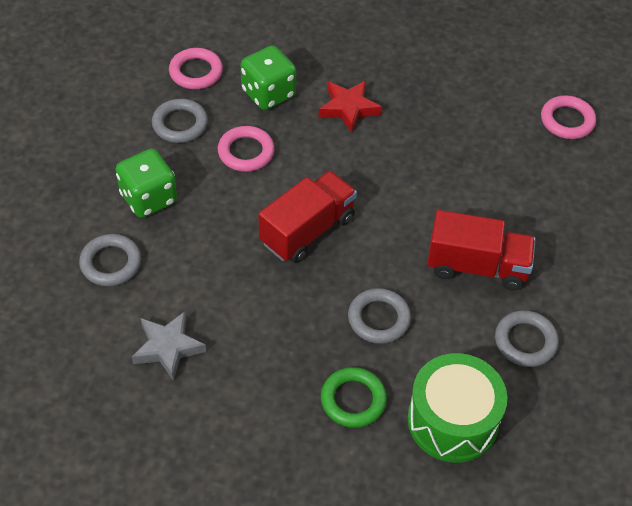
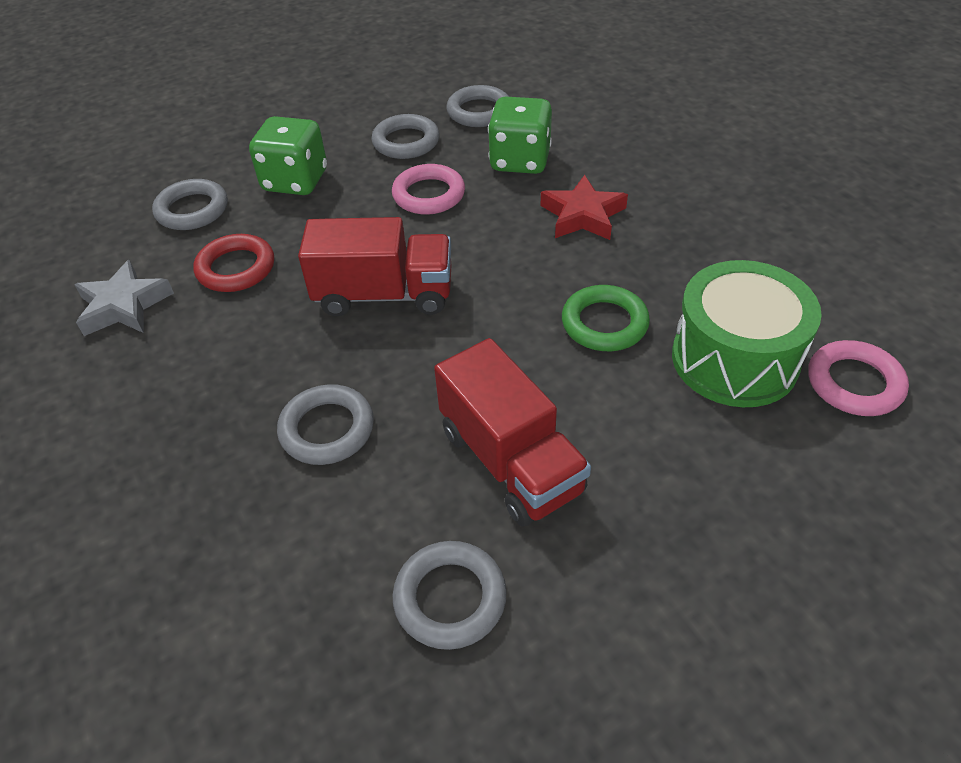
camera: 50 degrees right, 5 degrees down
pink ring [169,48,223,89] -> grey ring [446,85,509,127]
green ring [321,367,387,428] -> green ring moved to [562,285,650,351]
green drum [408,353,507,463] -> green drum moved to [672,260,822,407]
none -> red ring [193,234,274,292]

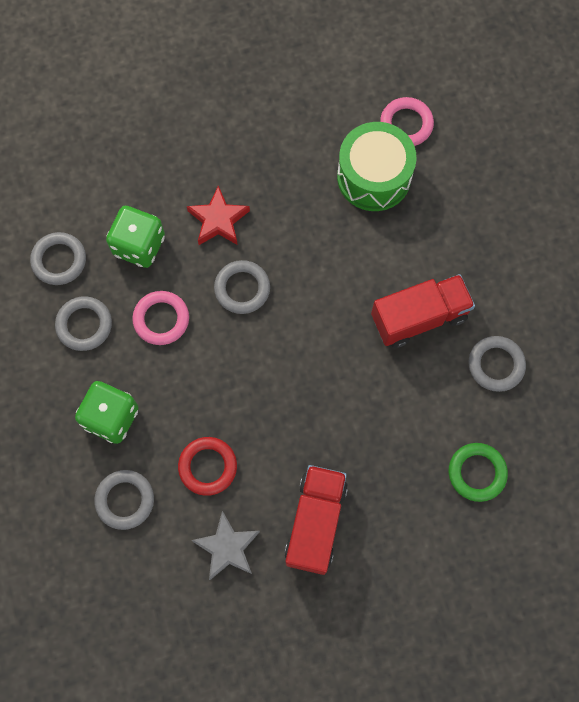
camera: 80 degrees left, 25 degrees up
grey ring [277,384,374,465] -> grey ring moved to [214,260,270,314]
red truck [298,217,451,316] -> red truck moved to [284,465,348,575]
green ring [562,285,650,351] -> green ring moved to [449,443,508,502]

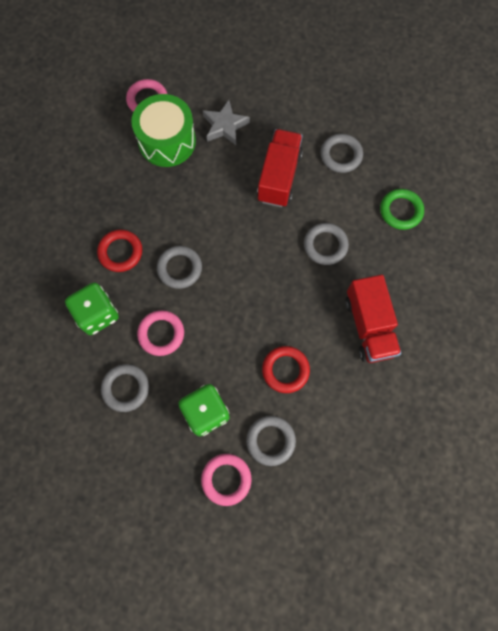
camera: 55 degrees left, 0 degrees up
grey ring [30,232,86,285] -> grey ring moved to [304,223,349,265]
red star [187,186,250,245] -> red ring [97,230,142,272]
grey star [191,511,260,580] -> grey star moved to [203,100,250,145]
red truck [284,465,348,575] -> red truck turned 150 degrees counterclockwise [345,275,401,363]
none -> pink ring [201,454,252,506]

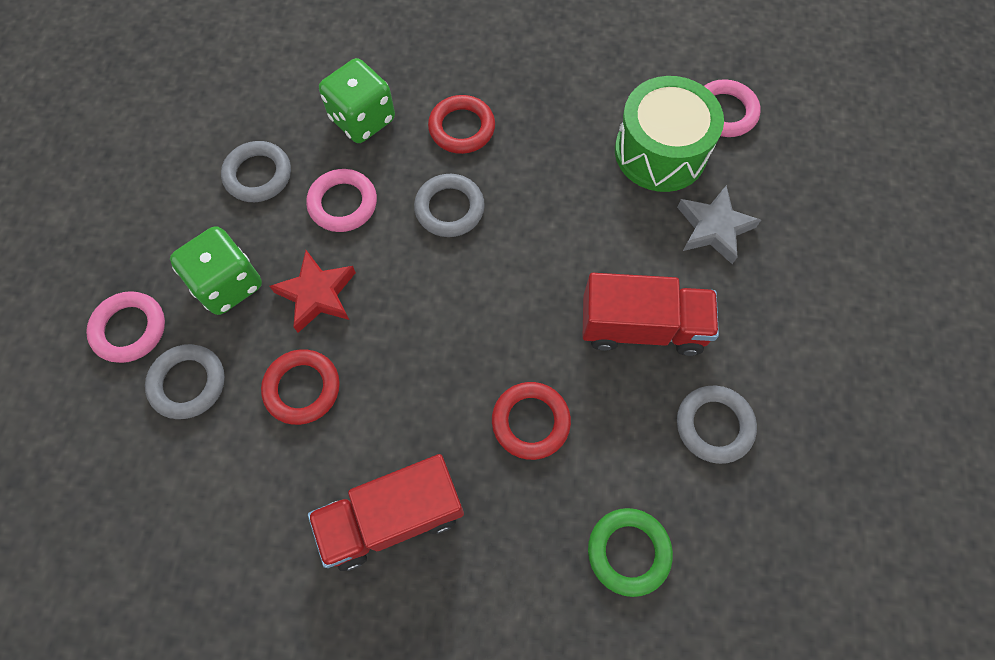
camera: 80 degrees right, 5 degrees down
grey ring [304,223,349,265] -> red ring [492,382,571,460]
none -> red star [269,250,356,333]

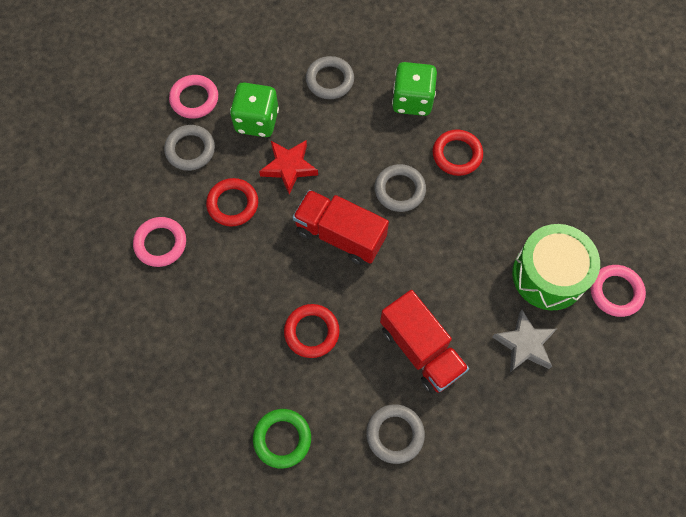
camera: 50 degrees right, 0 degrees up
pink ring [306,169,377,232] -> pink ring moved to [133,217,186,267]
red truck [308,454,464,571] -> red truck moved to [293,190,389,265]

